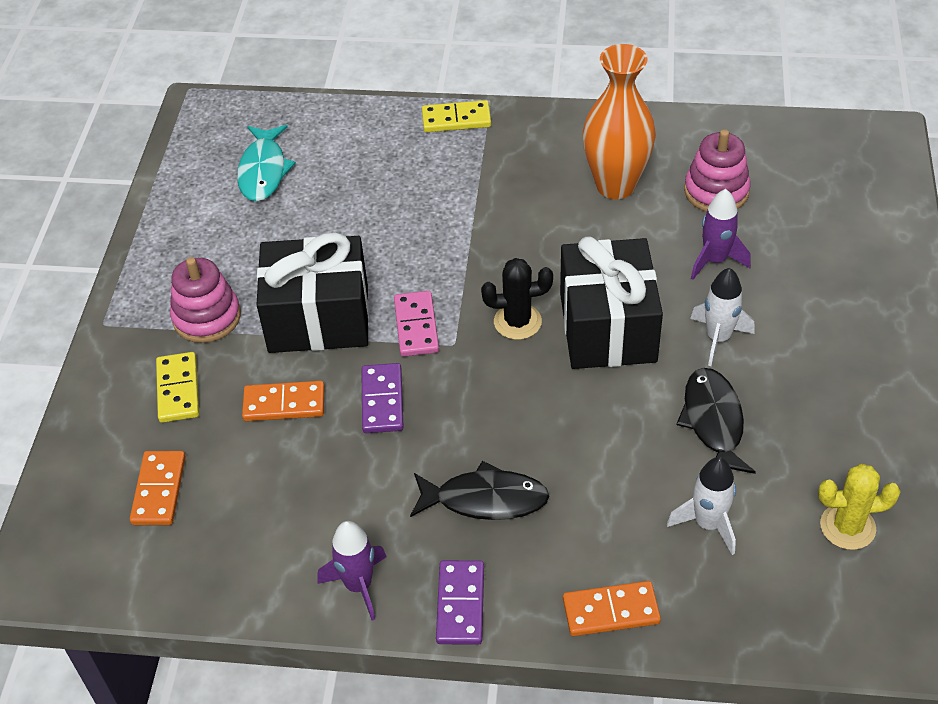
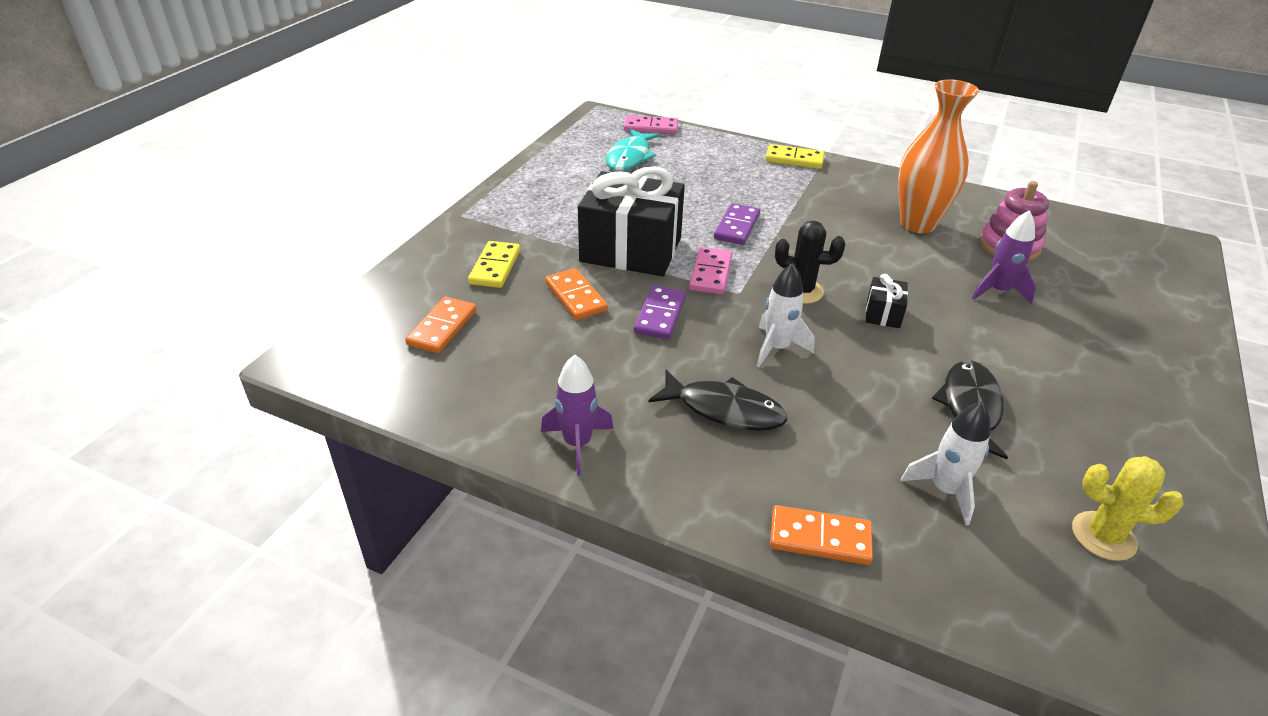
camera: 15 degrees right, 10 degrees down
pink stacking toy [170,257,241,343] -> none
orange domino [242,381,324,421] -> orange domino turned 45 degrees clockwise [545,268,608,320]
purple domino [436,560,484,645] -> purple domino moved to [714,203,760,245]
black gift [560,236,663,369] -> black gift [865,274,908,328], size x0.42
white rocket [690,268,754,366] -> white rocket moved to [757,263,815,367]
none -> pink domino [624,115,678,134]

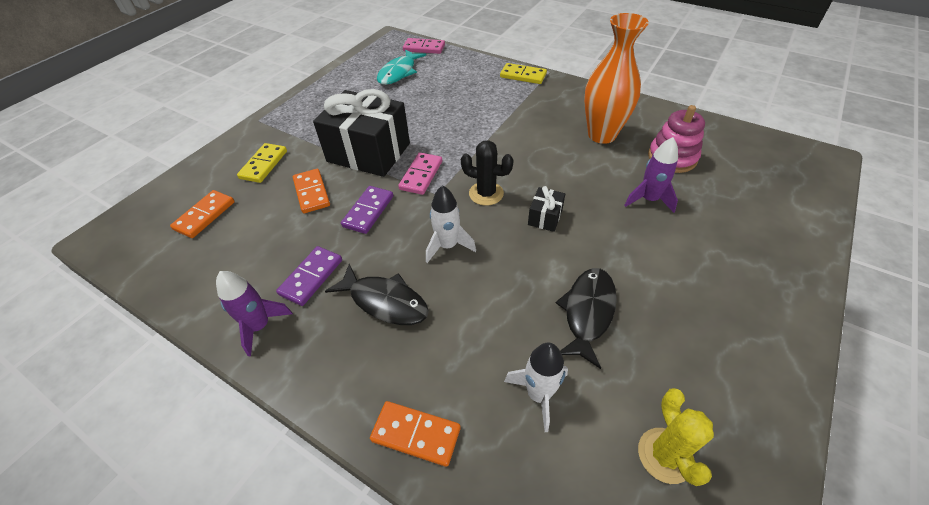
camera: 10 degrees right, 10 degrees up
purple domino [714,203,760,245] -> purple domino moved to [276,246,342,306]
yellow cactus [1072,456,1184,561] -> yellow cactus turned 60 degrees clockwise [638,388,714,486]

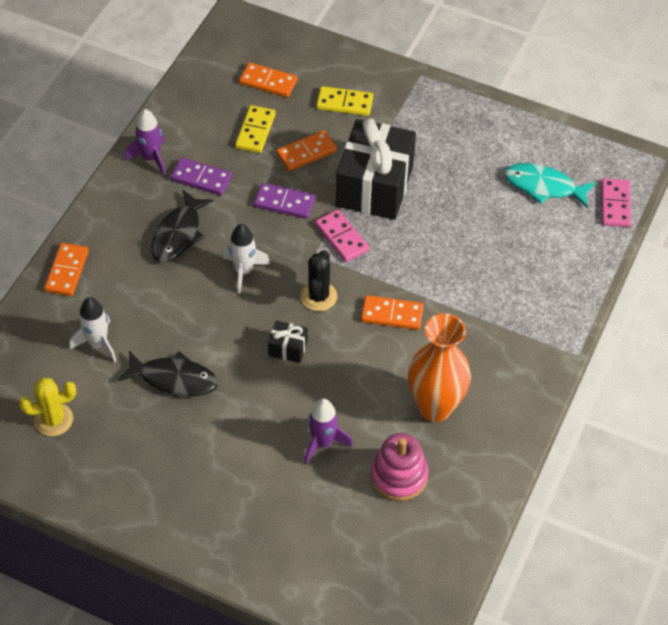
camera: 80 degrees right, 5 degrees up
pink domino [398,152,442,195] -> pink domino turned 45 degrees clockwise [315,210,369,262]
yellow domino [500,63,547,84] -> yellow domino moved to [235,105,276,153]
none -> orange domino [361,295,424,330]

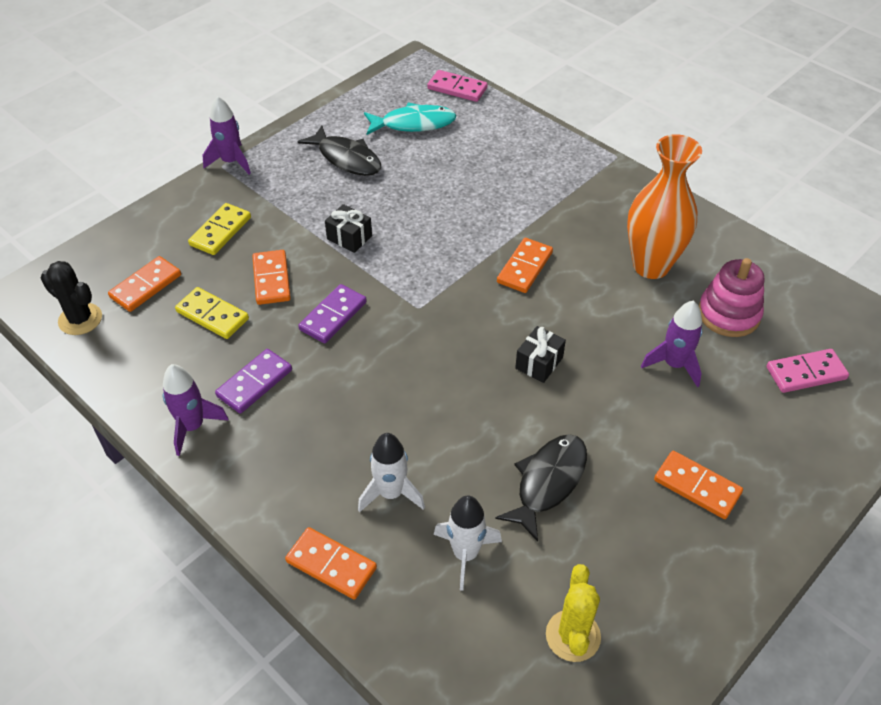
camera: 70 degrees left, 5 degrees down
black fish [151,190,213,262] -> black fish moved to [297,125,381,176]
white rocket [222,224,270,294] -> white rocket moved to [358,433,425,513]
black cactus [300,250,337,311] -> black cactus moved to [41,261,102,335]
pink domino [315,210,369,262] -> pink domino moved to [767,349,849,393]
black gift [336,118,416,220] -> black gift [325,204,372,253], size x0.42
turquoise fish [505,163,596,208] -> turquoise fish turned 135 degrees counterclockwise [364,102,456,135]
none -> purple rocket [203,96,251,175]
none -> orange domino [654,451,743,519]

